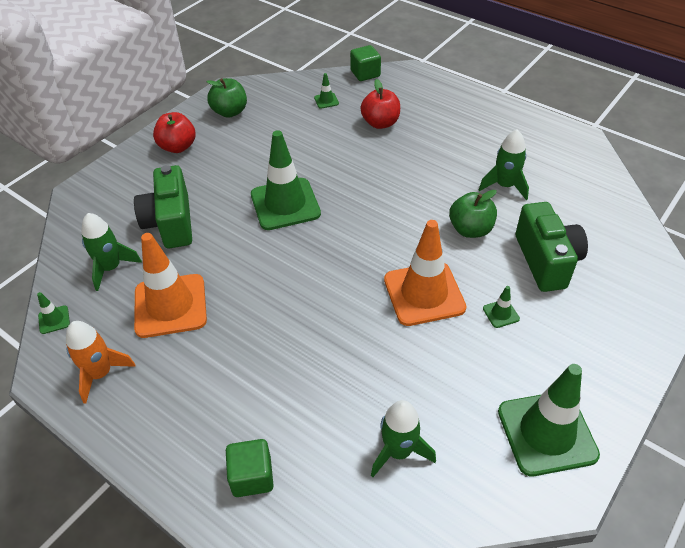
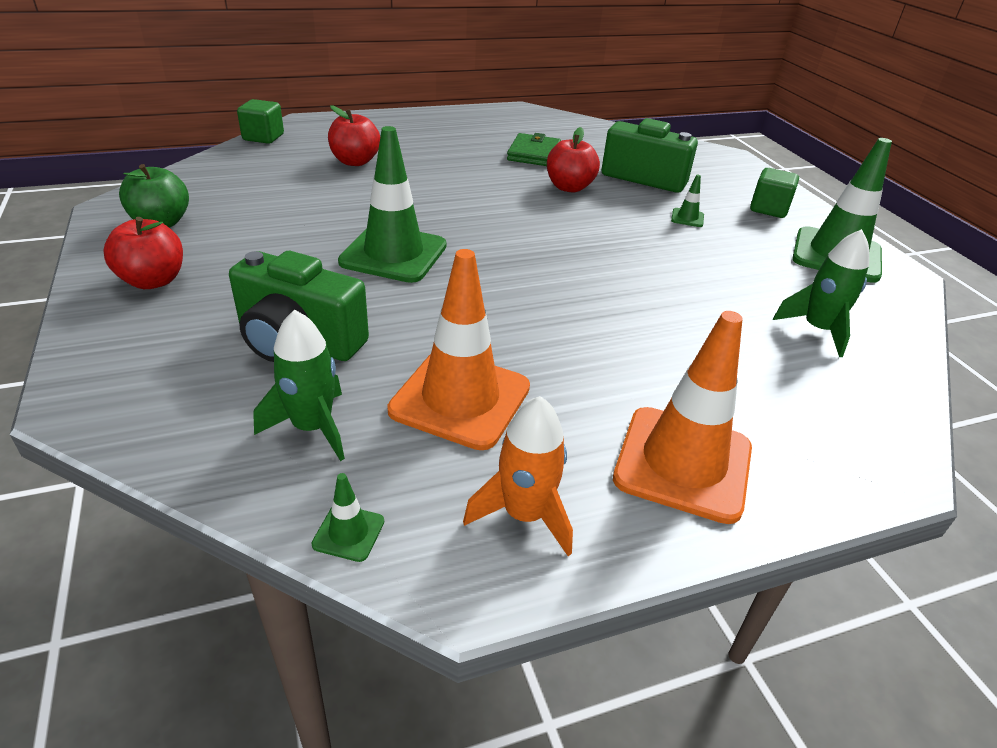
camera: 60 degrees left, 10 degrees down
green cube [226,439,274,497] -> green cube moved to [750,168,799,218]
green traffic cone [314,73,339,109] -> none
orange traffic cone [384,220,466,326] -> orange traffic cone moved to [613,311,752,524]
green apple [449,190,497,238] -> red apple [547,127,600,192]
green rocket [479,129,529,200] -> green wallet [507,133,561,166]

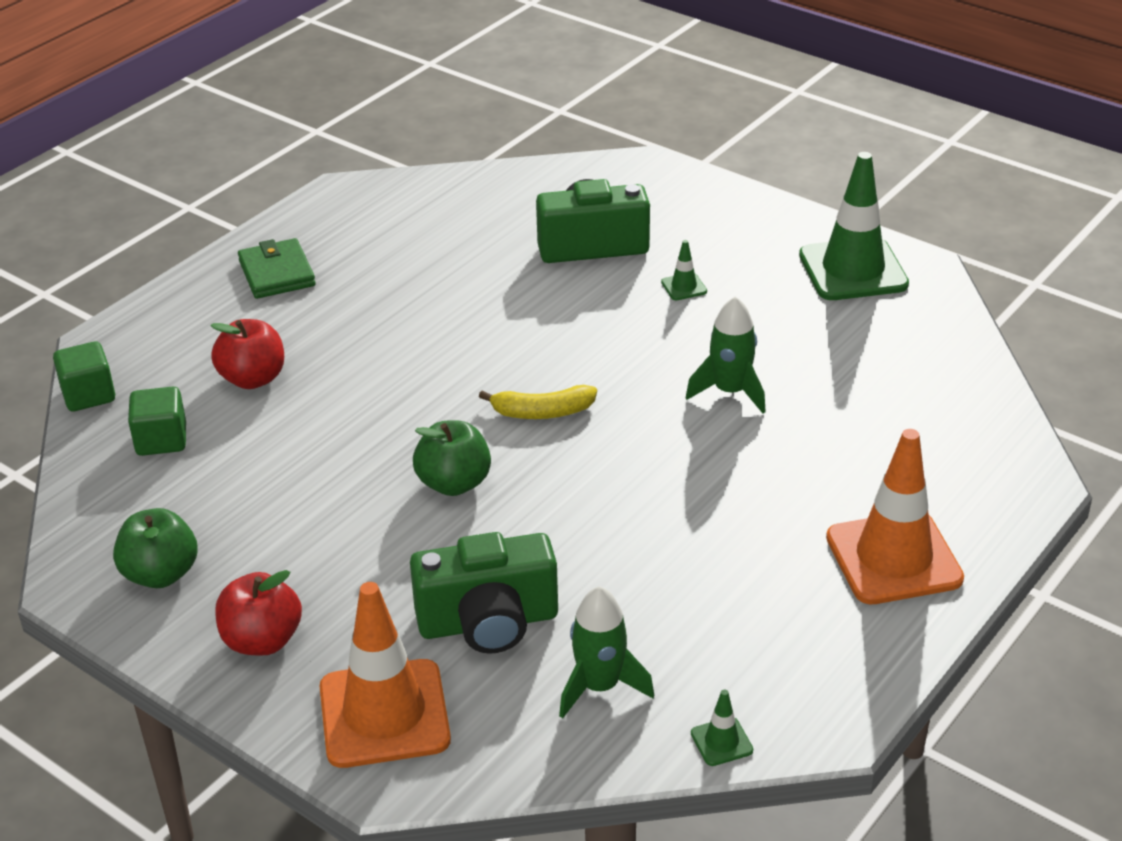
camera: 30 degrees left, 0 degrees up
green traffic cone [338,126,447,283] -> green apple [413,420,491,496]
orange traffic cone [387,249,530,450] -> orange traffic cone moved to [319,582,451,768]
orange rocket [463,396,573,556] -> none
green wallet [507,133,561,166] -> green wallet moved to [238,238,316,299]
red apple [547,127,600,192] -> none
green cube [750,168,799,218] -> green cube moved to [128,387,186,456]
green rocket [773,229,869,357] -> green rocket moved to [686,296,766,413]
none -> yellow banana [479,385,597,419]

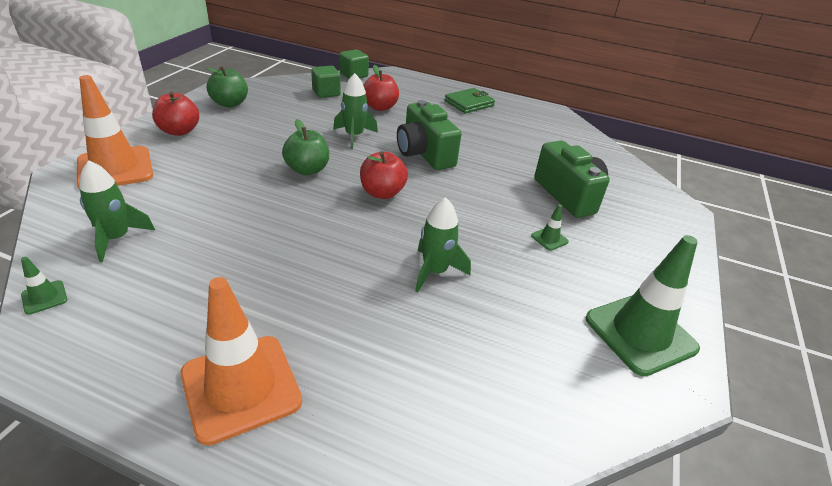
camera: 70 degrees right, 0 degrees up
green camera [410,532,558,654] -> green camera moved to [397,100,461,170]
yellow banana [479,385,597,419] -> red apple [360,152,408,199]
none -> green rocket [333,73,378,149]

